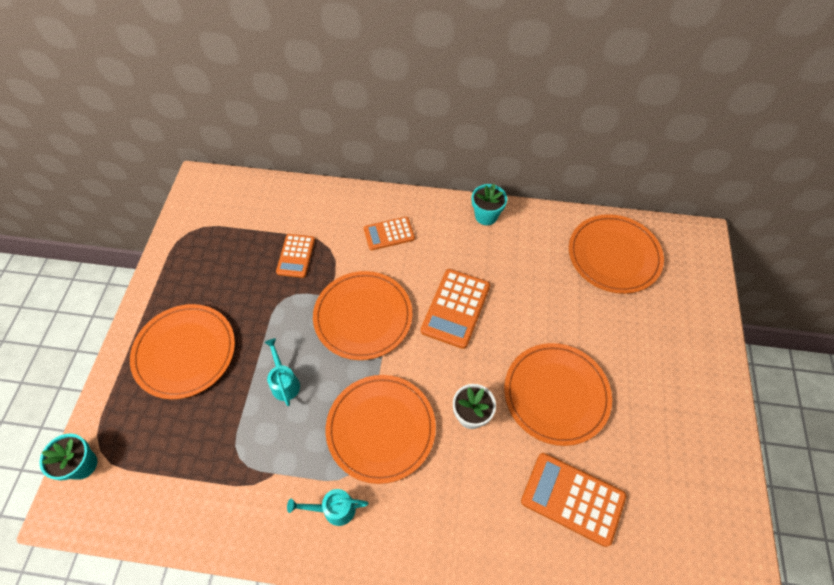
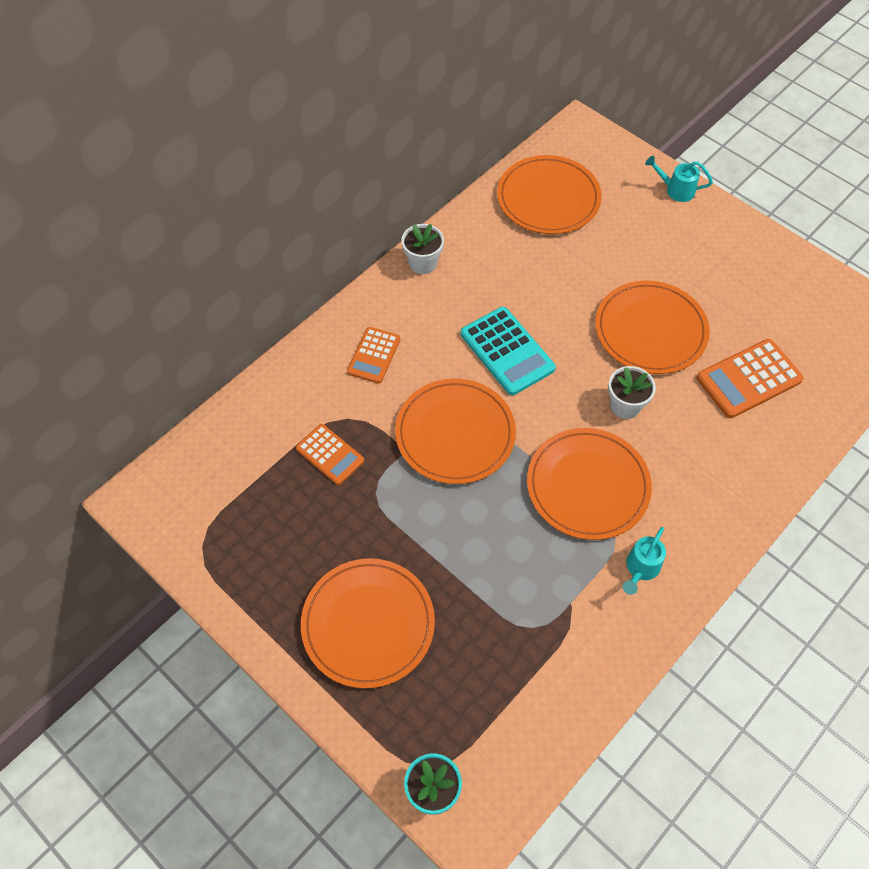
camera: 55 degrees left, 0 degrees up
turquoise watering can [264,338,300,406] -> turquoise watering can moved to [645,156,713,202]
orange calculator [421,269,490,349] -> turquoise calculator [461,307,556,395]
turquoise flower pot [472,184,507,225] -> white flower pot [401,224,444,274]

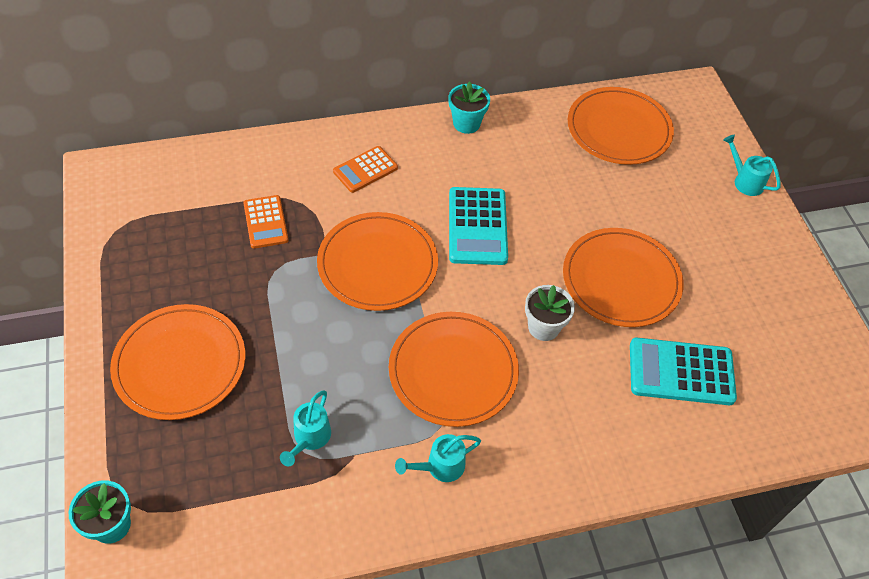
camera: 30 degrees right, 5 degrees down
white flower pot [401,224,444,274] -> turquoise flower pot [449,81,490,134]
orange calculator [696,339,804,418] -> turquoise calculator [630,338,737,405]
none -> turquoise watering can [280,390,331,466]

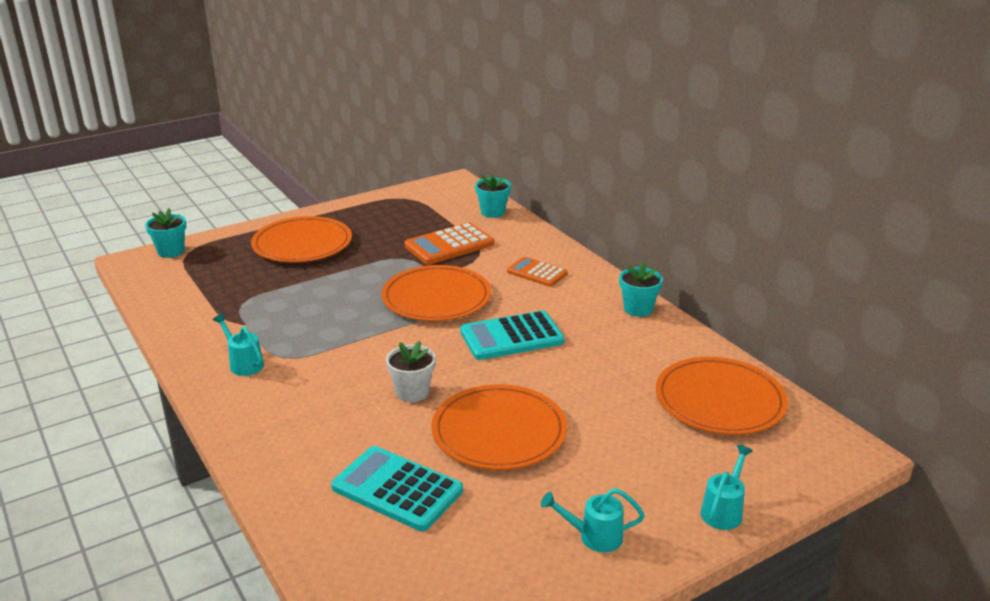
camera: 75 degrees right, 25 degrees down
orange calculator [243,195,289,249] -> orange calculator [405,222,494,265], size x1.55
turquoise watering can [280,390,331,466] -> turquoise watering can moved to [541,488,645,552]
orange plate [389,312,519,427] -> none
turquoise calculator [630,338,737,405] -> turquoise calculator turned 45 degrees counterclockwise [331,446,463,531]
none -> turquoise flower pot [475,173,511,218]

